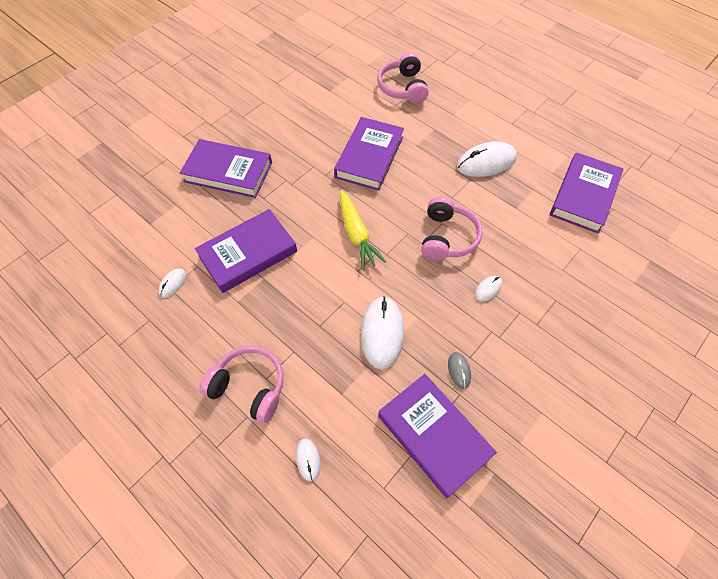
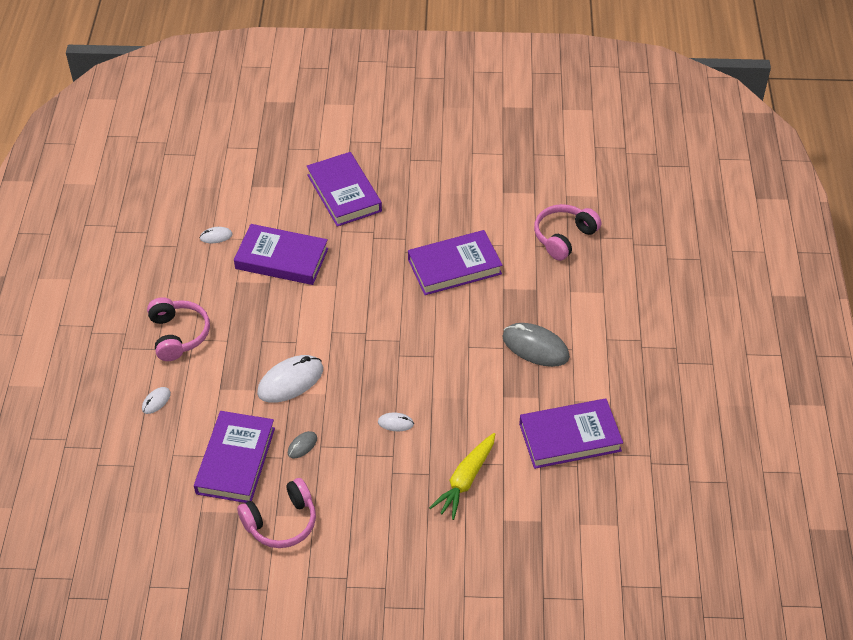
camera: 50 degrees right, 10 degrees down
yellow carrot [340,190,386,270] -> yellow carrot moved to [429,433,495,520]
pink headphones [421,196,483,261] -> pink headphones moved to [237,478,316,548]
white mouse [457,141,517,177] -> grey mouse [502,323,570,367]

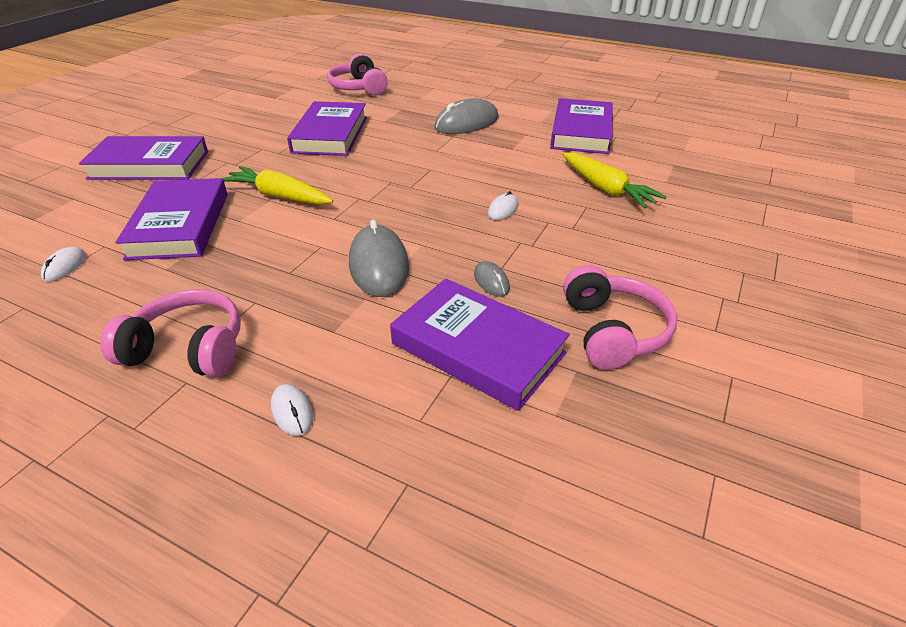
camera: 65 degrees left, 10 degrees down
purple book [234,224,328,285] -> purple book turned 45 degrees counterclockwise [115,178,228,260]
white mouse [257,355,323,403] -> grey mouse [349,220,409,297]
none -> yellow carrot [223,166,333,205]

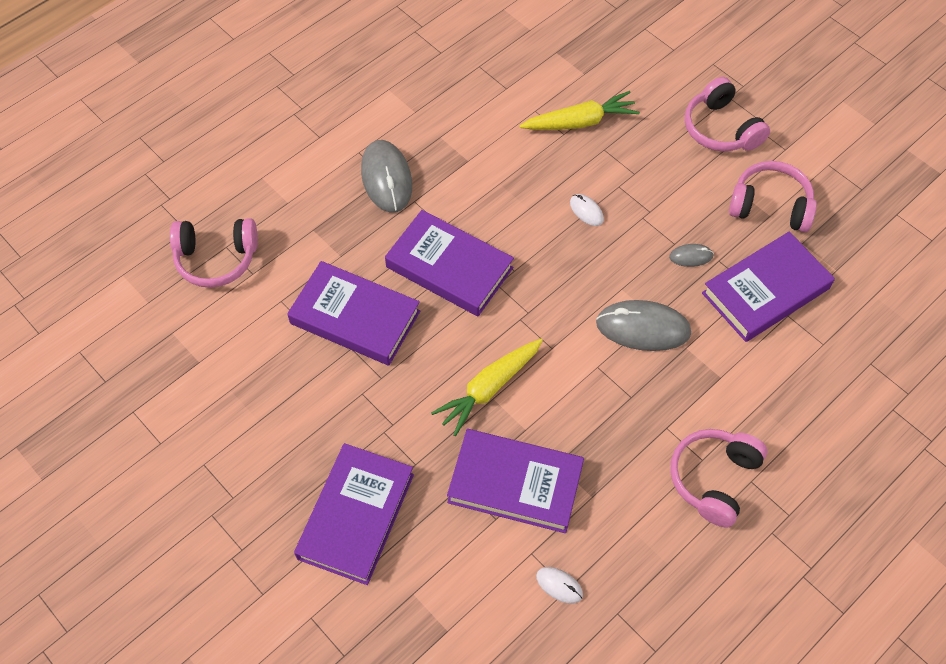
camera: 70 degrees left, 20 degrees up
white mouse [271,384,313,436] -> none
purple book [550,98,613,154] -> purple book moved to [385,210,514,316]
none -> pink headphones [685,77,770,152]

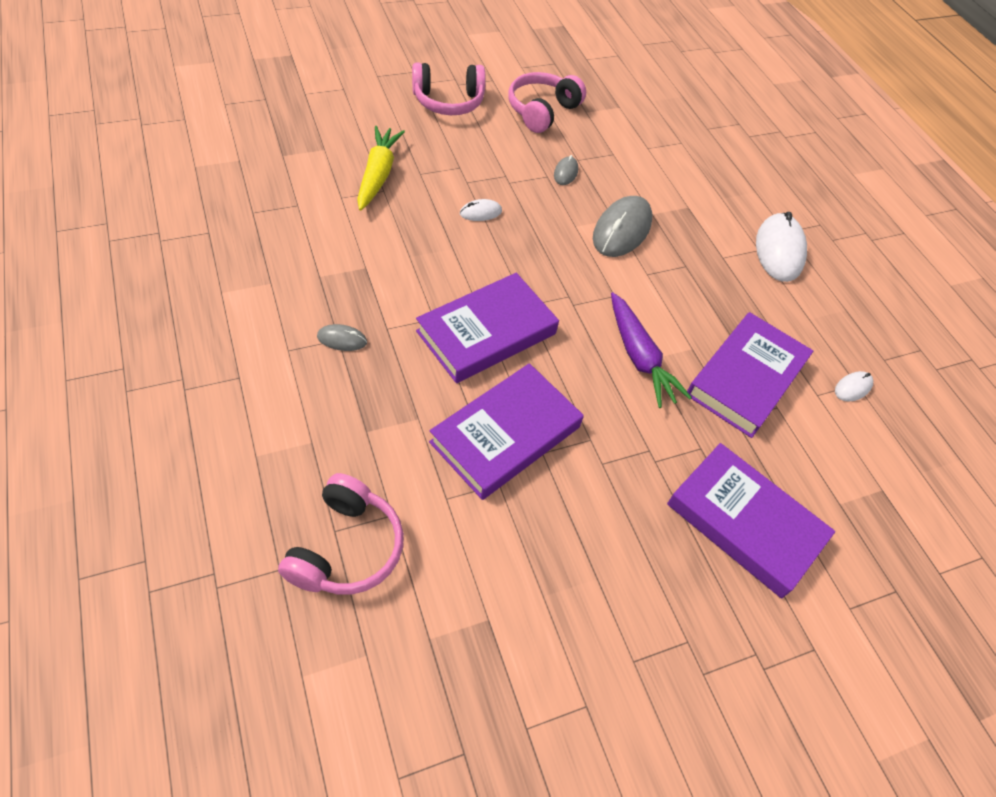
camera: 75 degrees left, 5 degrees down
grey mouse [361,140,412,213] -> grey mouse [317,324,367,351], size x0.48
yellow carrot [431,339,543,436] -> purple carrot [611,292,692,408]
pink headphones [670,429,767,527] -> white mouse [756,212,807,282]
purple book [702,232,835,342] -> none

